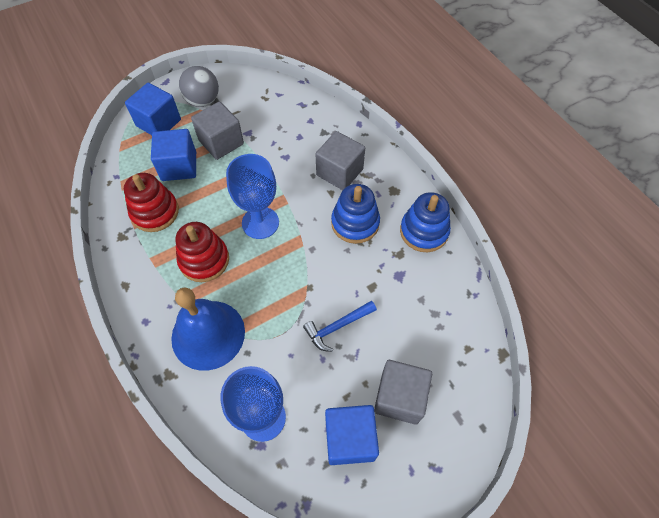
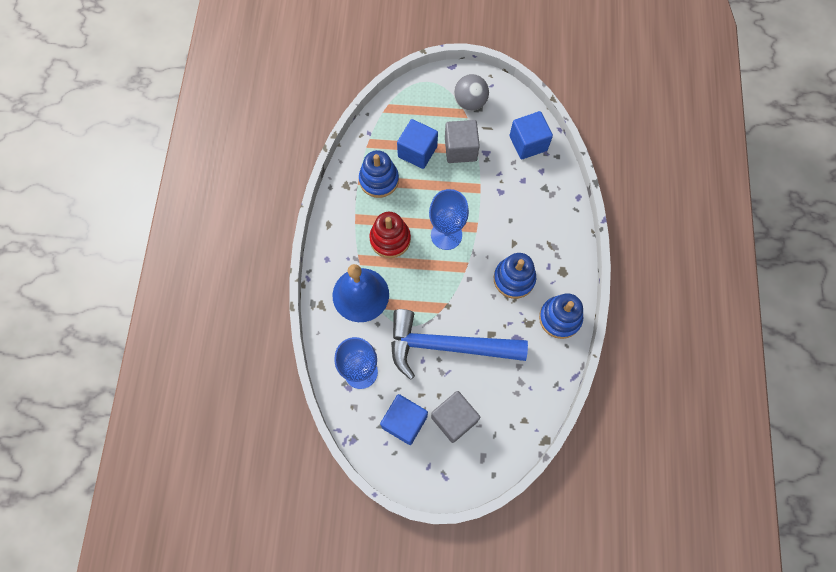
camera: 35 degrees right, 10 degrees up
red stacking toy [124,173,179,232] -> blue stacking toy [359,150,399,198]
blue cube [125,83,181,135] -> blue cube moved to [509,111,553,160]
blue hammer [303,300,377,352] -> blue hammer [391,309,528,380], size x2.29
grey cube [316,131,365,190] -> none

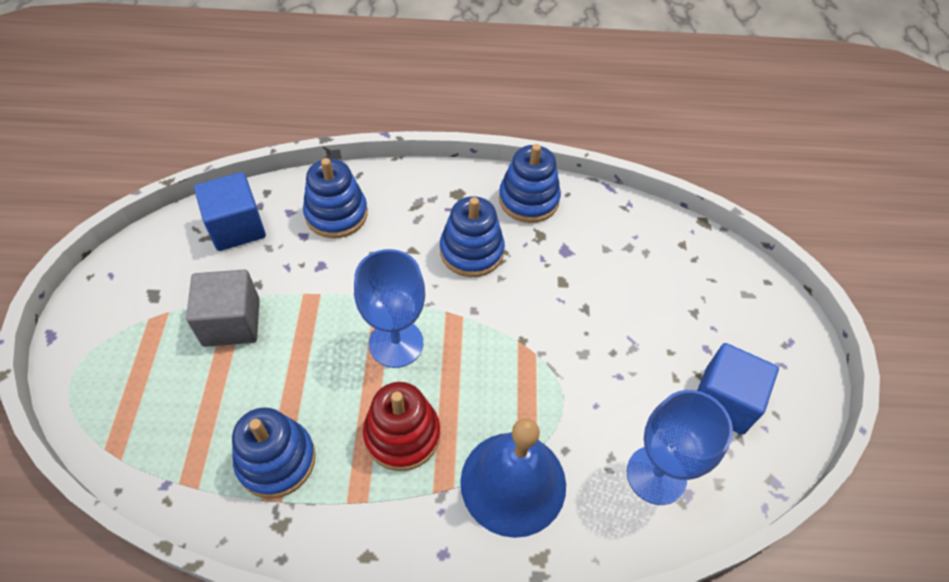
camera: 95 degrees left, 15 degrees down
blue hammer [391,309,528,380] -> none
blue cube [397,119,438,169] -> none
grey cube [431,391,480,443] -> none
grey ball [454,74,489,111] -> none
none -> blue stacking toy [303,158,368,238]

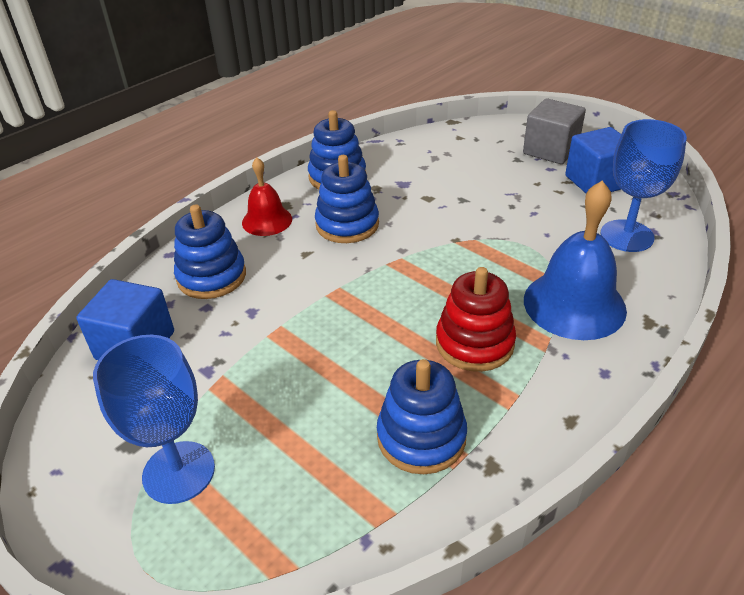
camera: 45 degrees left, 15 degrees down
grey cube [186,270,260,347] -> grey cube moved to [523,98,586,164]
blue goblet [354,249,425,368] -> blue goblet moved to [93,335,215,504]
none -> red bell [242,157,292,236]

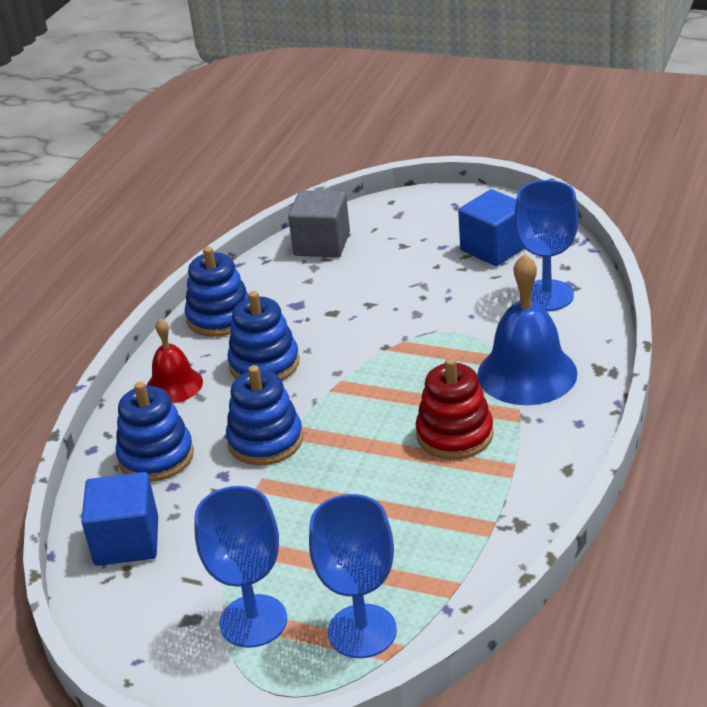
camera: 20 degrees left, 5 degrees down
blue stacking toy [377,359,467,474] -> blue stacking toy moved to [226,365,303,465]
grey cube [523,98,586,164] -> grey cube moved to [288,190,350,257]
none -> blue goblet [309,494,397,658]

